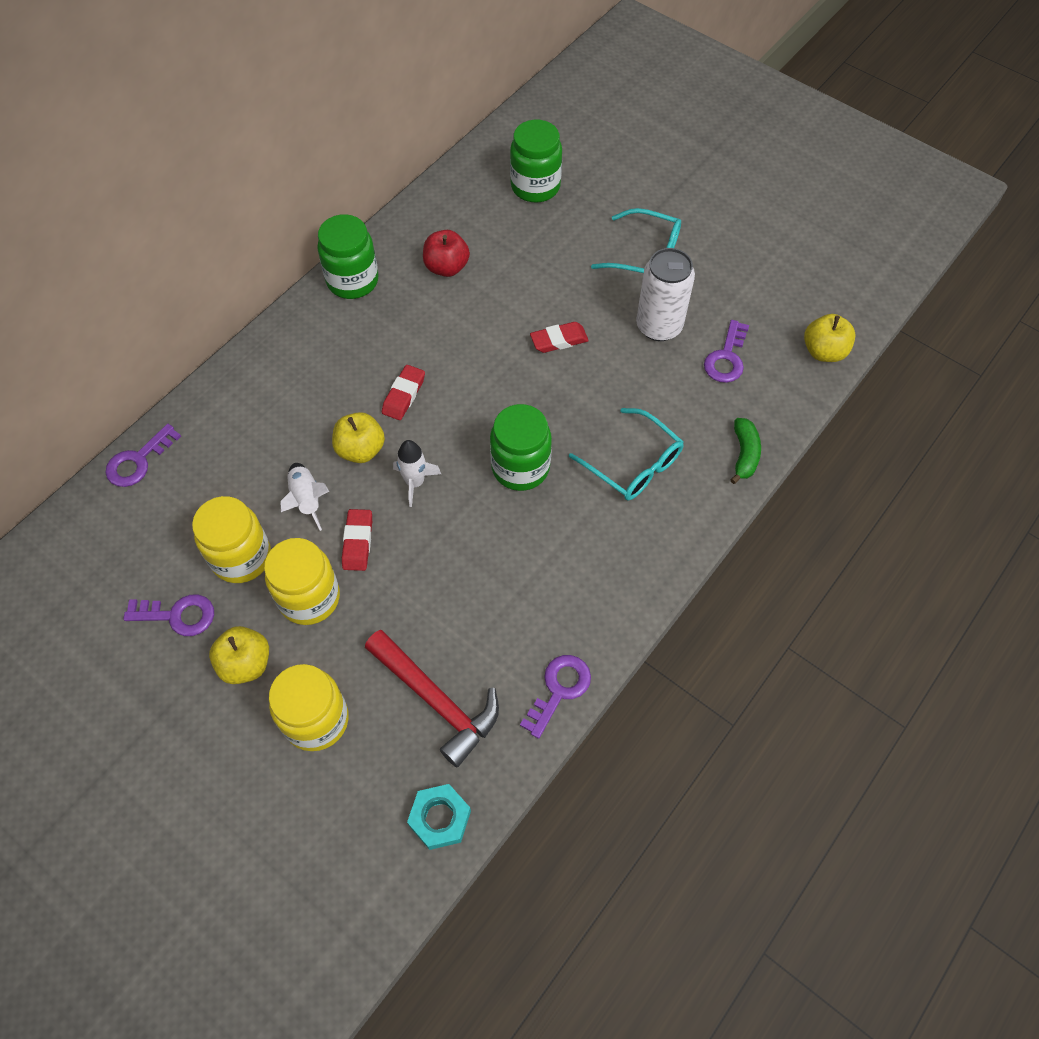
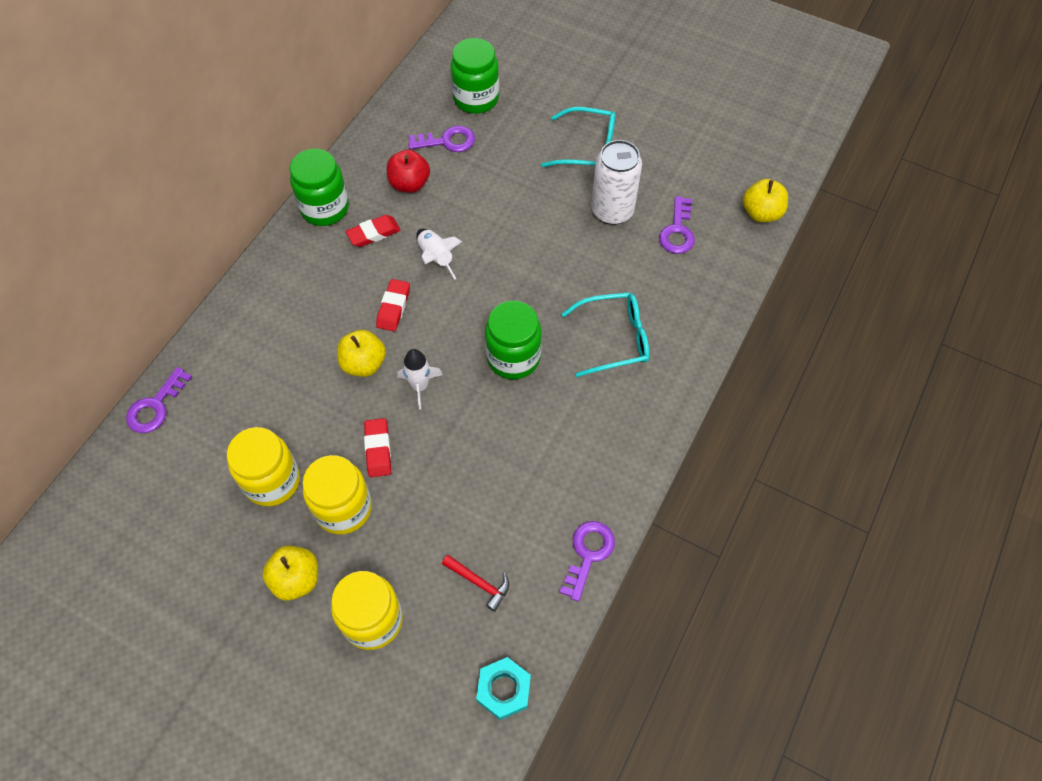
camera: 10 degrees left, 0 degrees up
purple key [123,595,214,636] -> purple key moved to [408,126,475,152]
white rocket [280,463,329,531] -> white rocket moved to [416,229,462,279]
red hammer [365,630,499,767] -> red hammer [442,555,509,612], size x0.51
red eraser [530,322,589,353] -> red eraser moved to [346,215,401,247]
turquoise glasses [569,408,684,501] -> turquoise glasses turned 45 degrees counterclockwise [561,292,650,377]
green banana [730,418,761,484] -> none

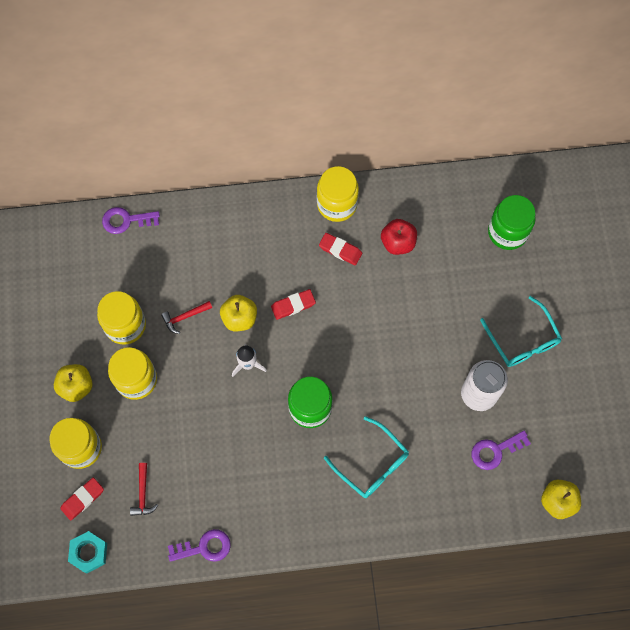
camera: 55 degrees right, 10 degrees up
green jar [290,149,349,226] -> yellow jar [317,166,359,222]
red eraser [364,418,391,477] -> red eraser moved to [60,477,104,521]
purple key [408,126,475,152] -> none
white rocket [416,229,462,279] -> none
none -> red hammer [161,301,212,334]

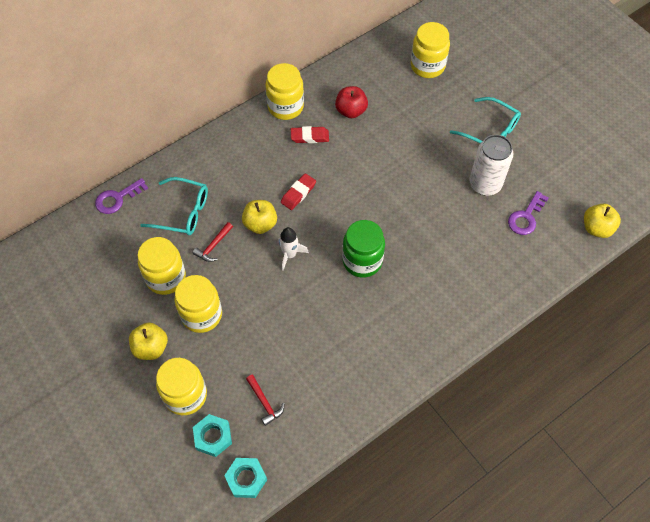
camera: 30 degrees left, 10 degrees down
red eraser [60,477,104,521] -> turquoise nut [193,414,232,457]
purple key [168,529,231,562] -> none
turquoise glasses [324,416,409,498] -> turquoise glasses moved to [140,177,208,235]
green jar [488,195,536,250] -> yellow jar [411,22,450,78]

